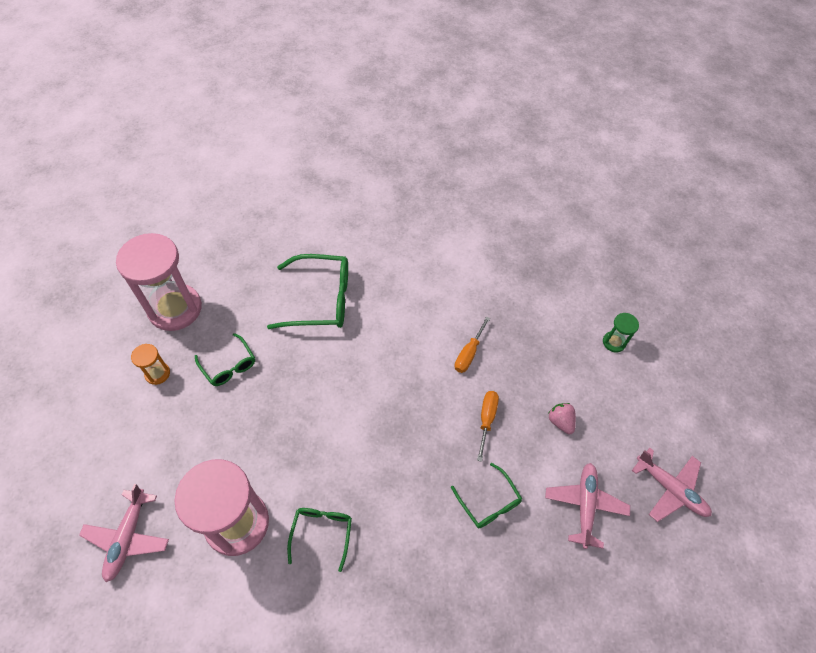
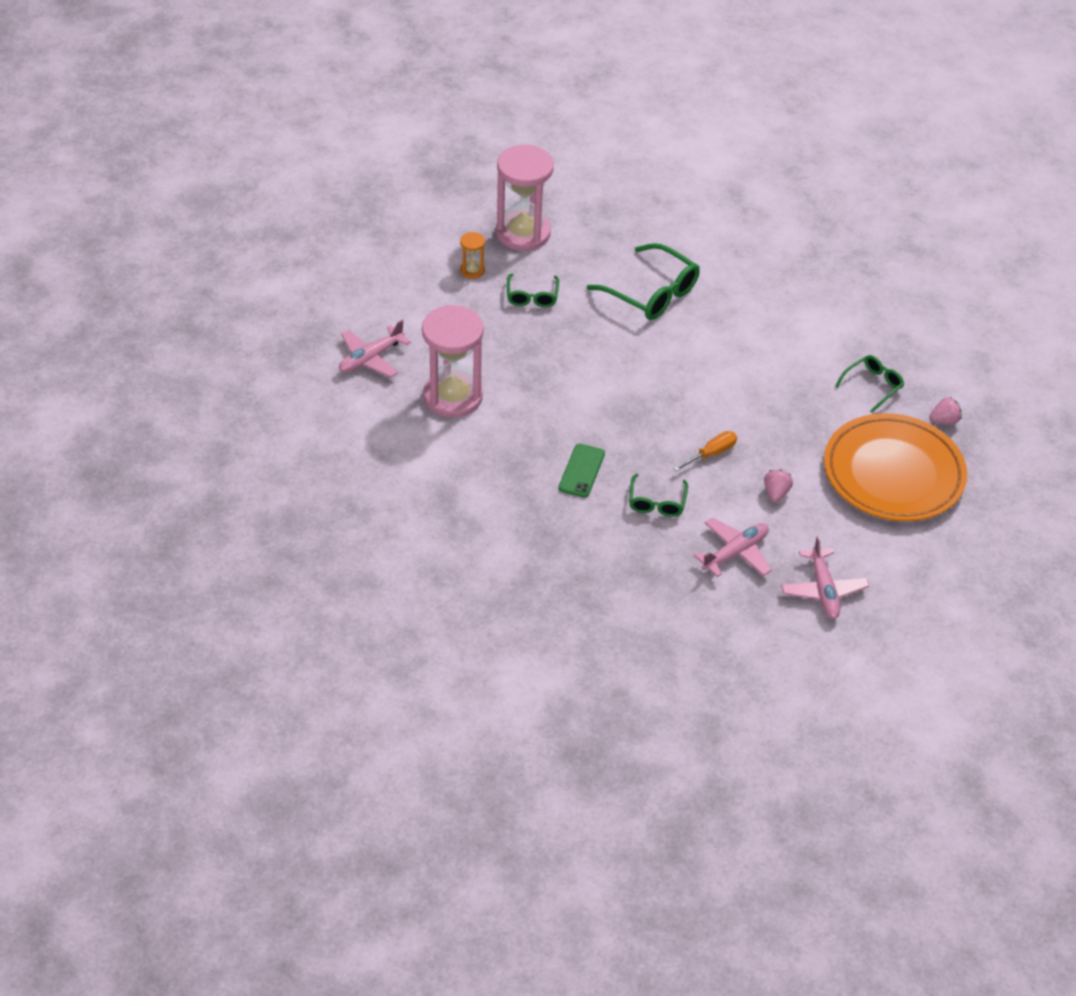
camera: 40 degrees right, 10 degrees down
green glasses [287,508,352,572] -> green glasses moved to [835,355,904,413]
orange screwdriver [454,317,490,373] -> none
green hourglass [603,313,639,352] -> orange plate [824,413,967,521]
none -> green phone [559,443,605,498]
none -> pink strawberry [929,397,962,424]

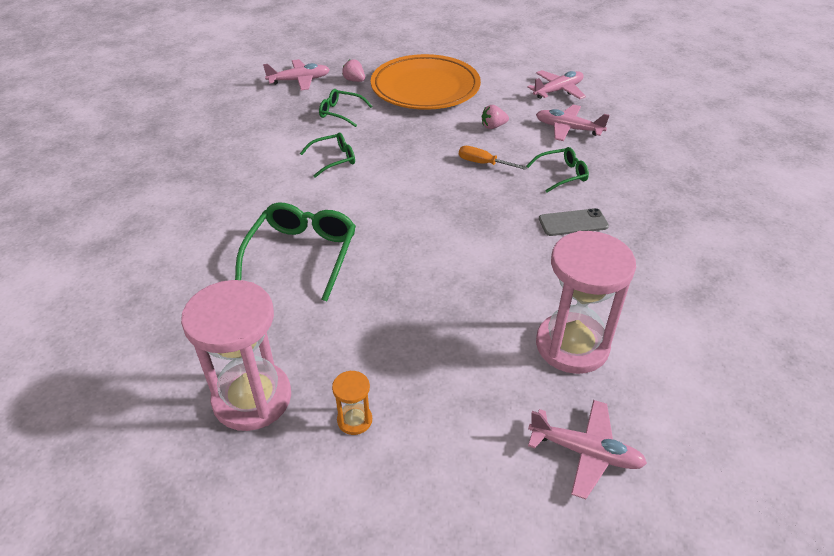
camera: 115 degrees left, 5 degrees down
green glasses [507,274,559,307] -> green glasses moved to [300,132,355,178]
green phone [559,443,605,498] -> grey phone [539,208,609,236]
none -> pink plane [263,59,330,90]

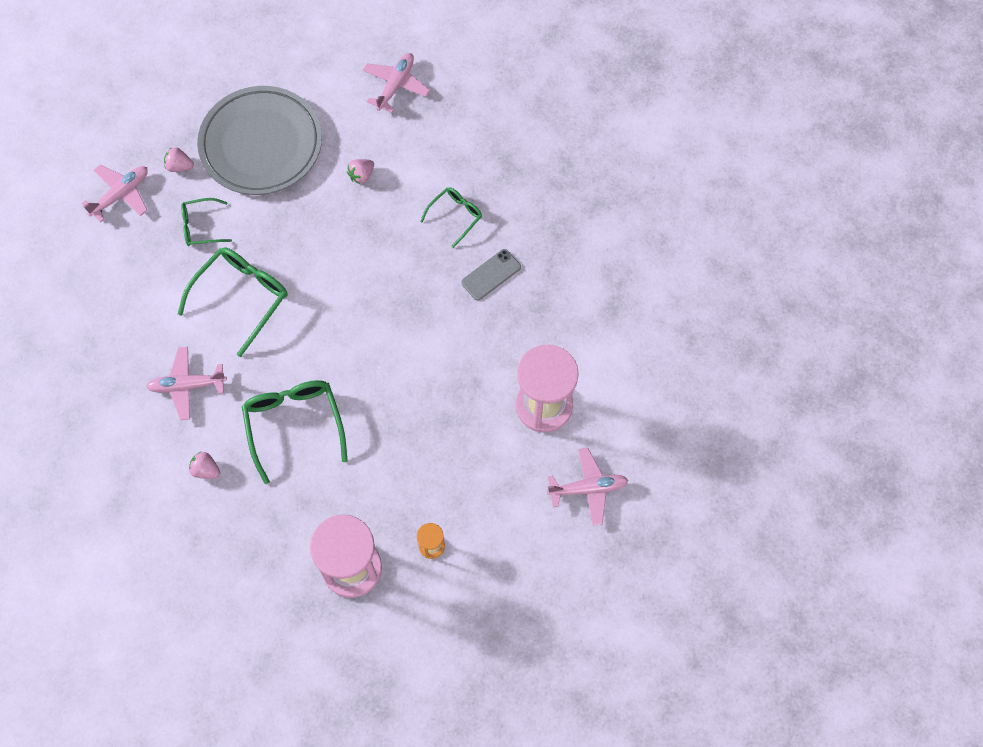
camera: 30 degrees left, 25 degrees up
green glasses [300,132,355,178] -> green glasses [178,247,287,357], size x1.76
orange plate [371,54,481,110] -> grey plate [197,86,322,195]
orange screwdriver [459,146,527,170] -> none
pink plane [536,104,610,141] -> pink plane moved to [146,347,227,420]
none -> pink strawberry [189,452,220,479]

